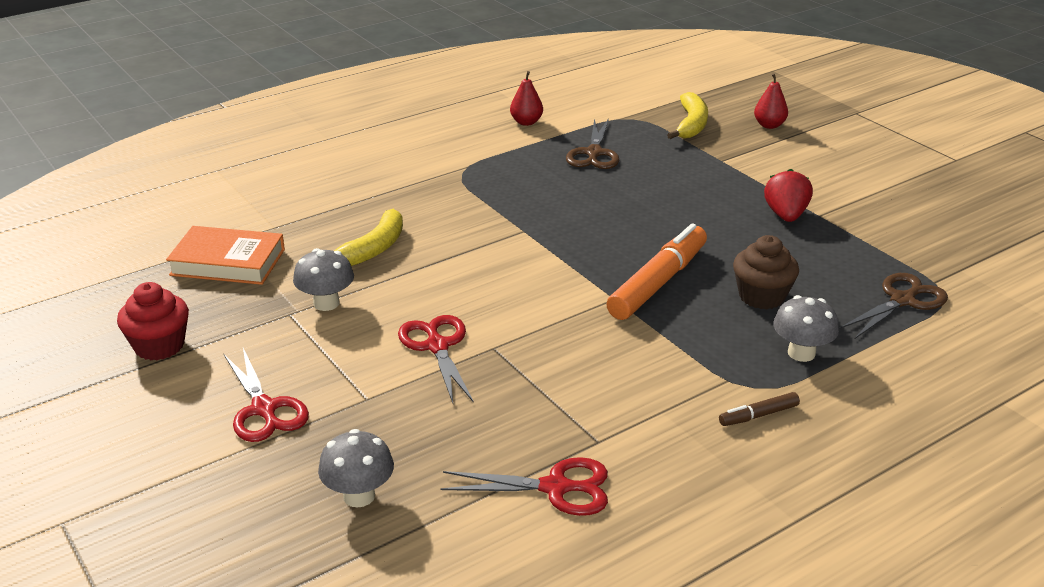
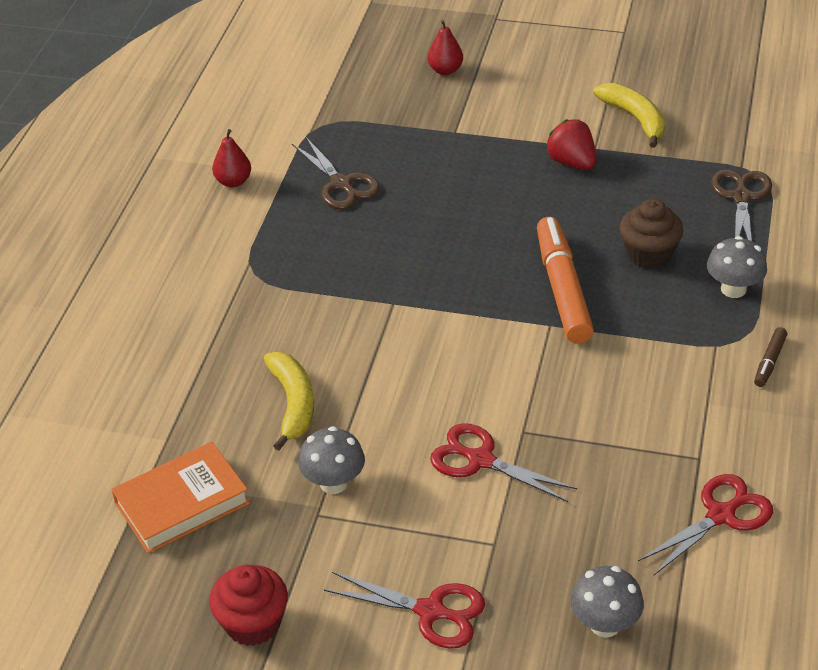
camera: 40 degrees left, 10 degrees up
yellow banana [667,92,708,139] -> yellow banana moved to [593,83,665,148]

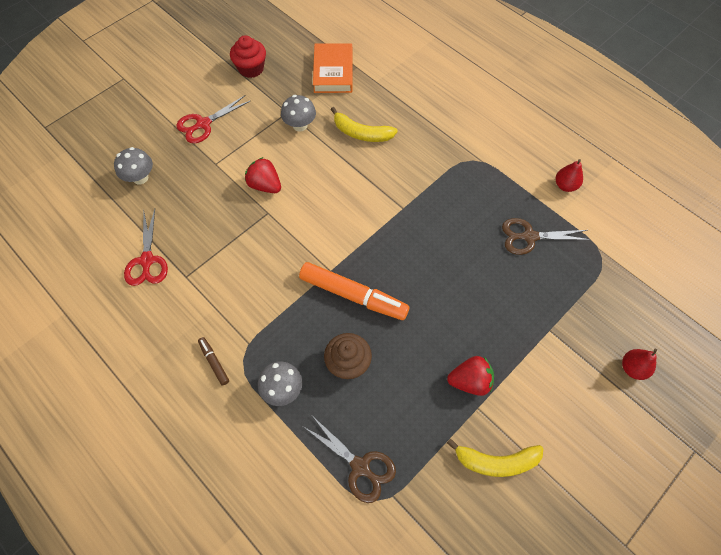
camera: 120 degrees right, 20 degrees up
red scissors [430,423,577,502] -> red strawberry [245,157,281,193]

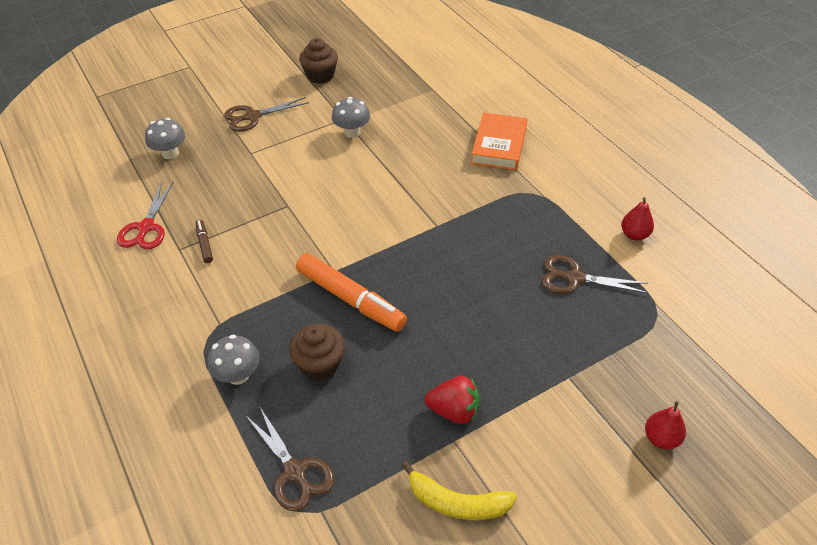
camera: 15 degrees right, 15 degrees down
red scissors [176,95,250,143] -> brown scissors [224,97,309,132]
brown marker [198,337,229,386] -> brown marker moved to [196,220,213,263]
red cupcake [230,35,266,78] -> brown cupcake [299,38,338,84]
red strawberry [245,157,281,193] -> none
orange book [313,43,353,93] -> orange book moved to [471,112,527,170]
yellow banana [331,107,398,142] -> none

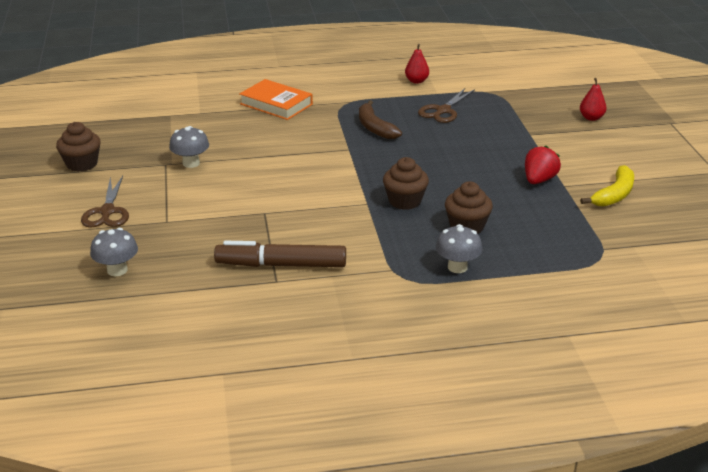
camera: 70 degrees left, 15 degrees down
red scissors [117,181,174,250] -> none
brown marker [196,220,213,263] -> brown marker [214,241,346,267], size x2.20
brown scissors [246,407,334,511] -> none
orange marker [296,253,407,332] -> brown cupcake [383,157,429,210]
none -> brown banana [359,100,402,139]

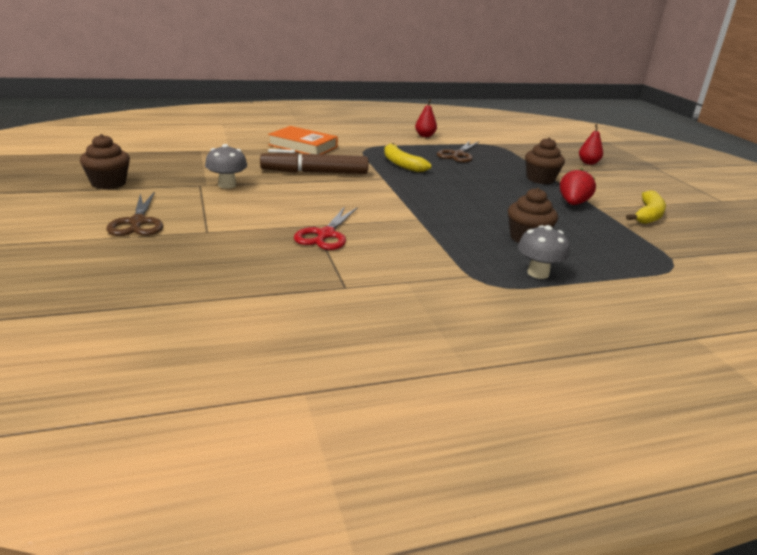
camera: 10 degrees left, 5 degrees down
grey mushroom [90,228,138,276] -> none
brown marker [214,241,346,267] -> brown marker moved to [260,149,368,174]
brown banana [359,100,402,139] -> yellow banana [384,143,432,172]
brown cupcake [383,157,429,210] -> brown cupcake moved to [525,138,565,184]
none -> red scissors [294,206,357,250]

